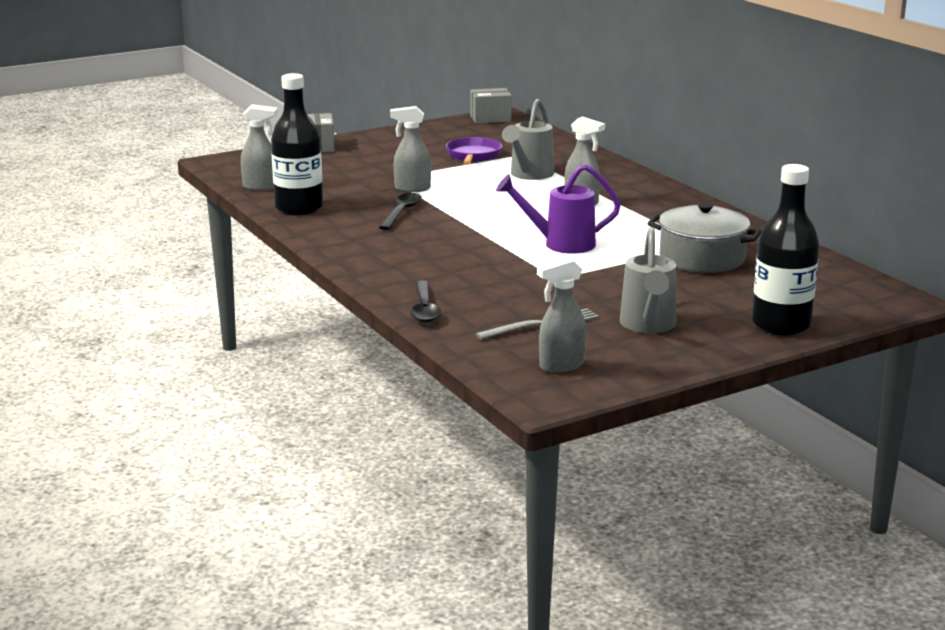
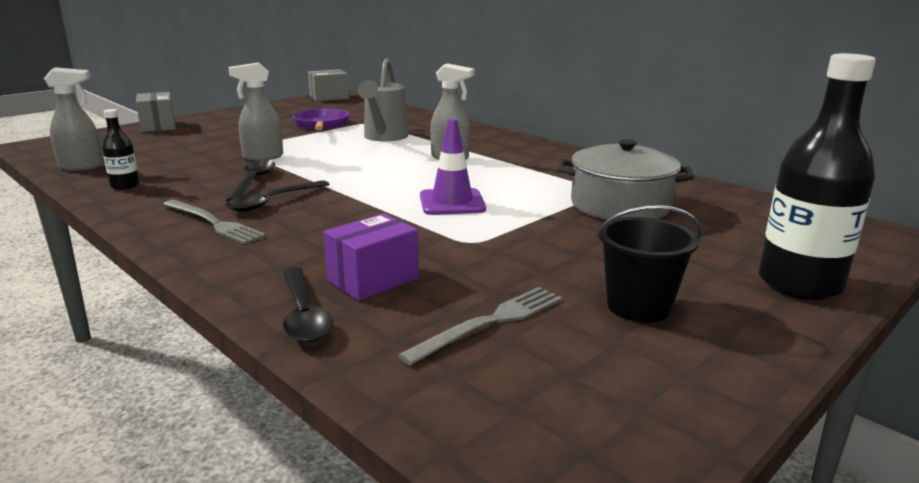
camera: 15 degrees left, 0 degrees up
black bottle [271,73,323,215] -> black bottle [102,109,139,190], size x0.47
purple watering can [496,164,621,254] -> purple traffic cone [420,119,486,215]
grey spray bottle [537,258,586,373] -> none
grey watering can [620,227,676,333] -> black bucket [596,205,702,322]
none -> grey fork [163,200,266,244]
none -> black spoon [226,180,330,212]
none -> purple box [323,213,419,301]

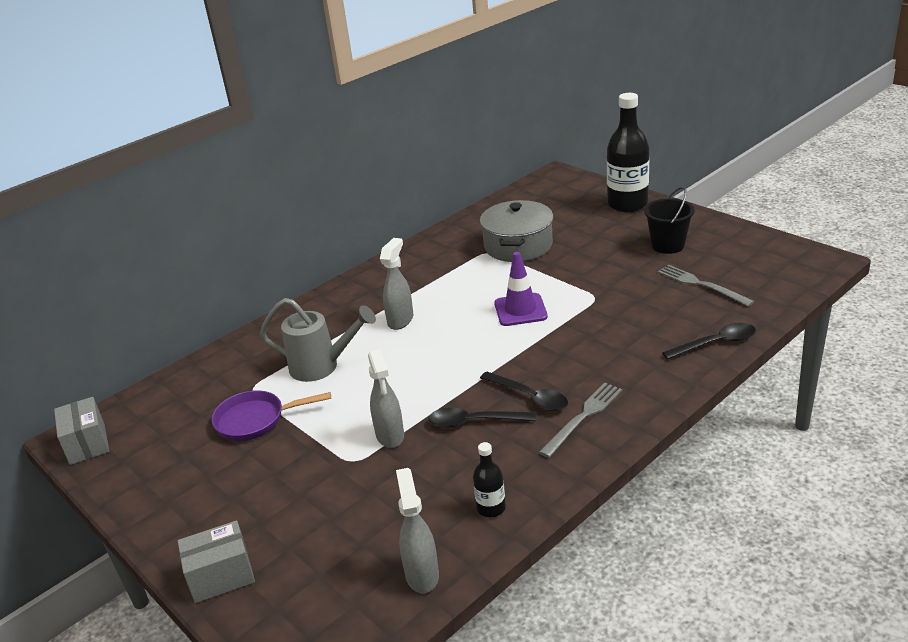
camera: 85 degrees left, 10 degrees up
purple box [323,213,419,301] -> none

